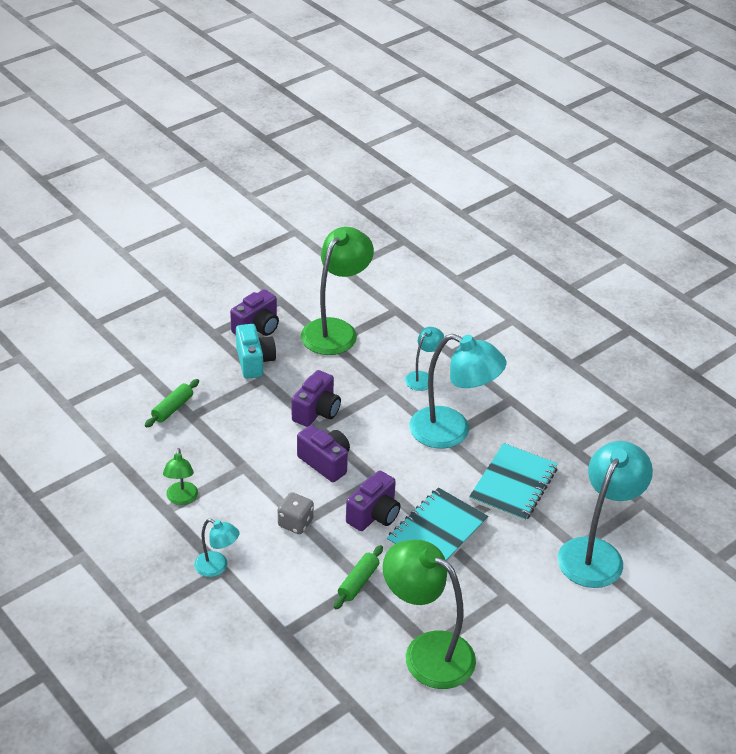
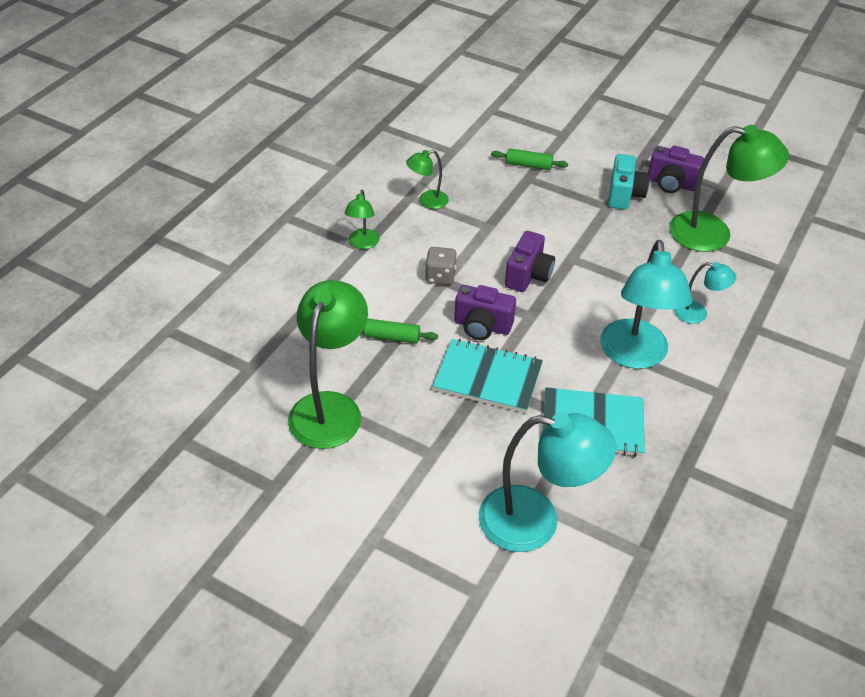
camera: 70 degrees right, 5 degrees up
turquoise lamp [194,519,240,577] -> green lamp [344,190,380,249]
turquoise camera [236,324,276,379] -> turquoise camera turned 45 degrees counterclockwise [608,154,650,210]
purple camera [292,370,341,427] -> none

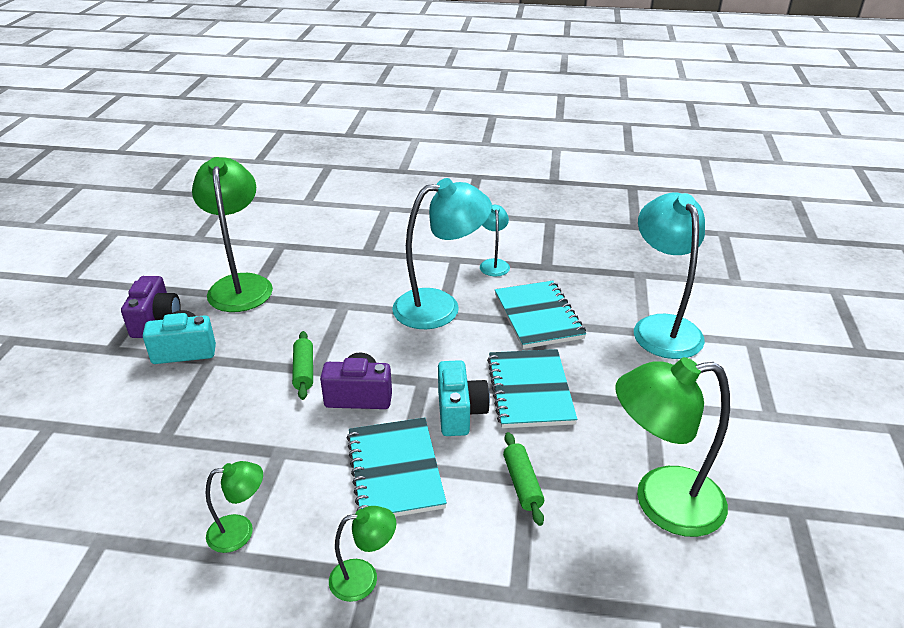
camera: 110 degrees left, 10 degrees down
green lamp [406,150,449,209] -> green lamp turned 60 degrees counterclockwise [206,461,263,553]
grey dice [425,247,457,285] -> turquoise notebook [347,417,447,517]
purple camera [454,285,516,340] -> turquoise camera [438,360,490,436]
green rolling pin [491,148,568,170] -> green rolling pin moved to [292,331,313,400]
turquoise lamp [674,262,736,324] -> turquoise lamp moved to [480,205,510,276]

